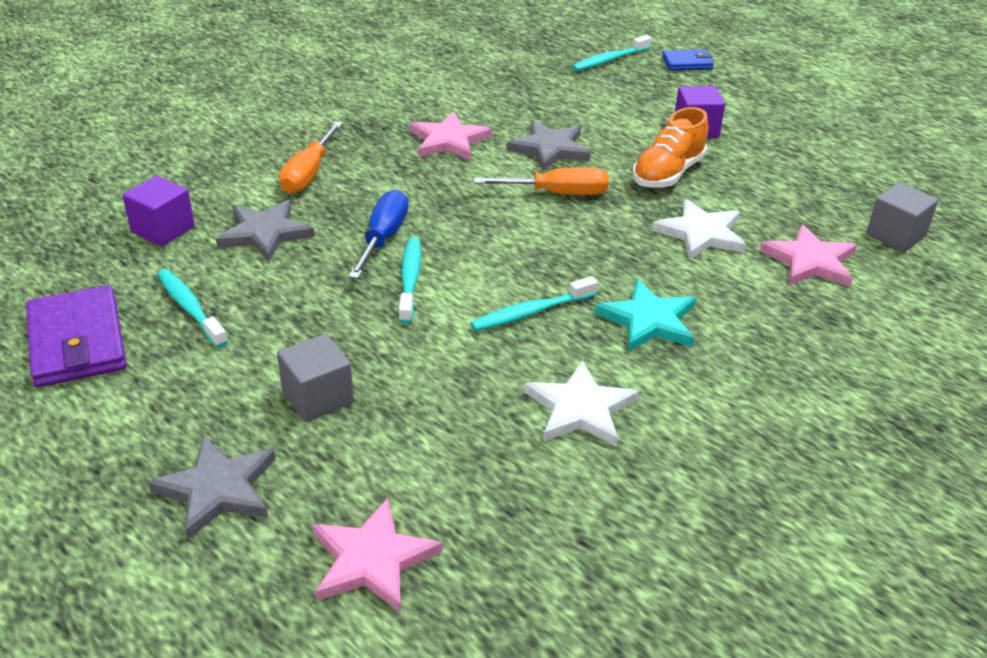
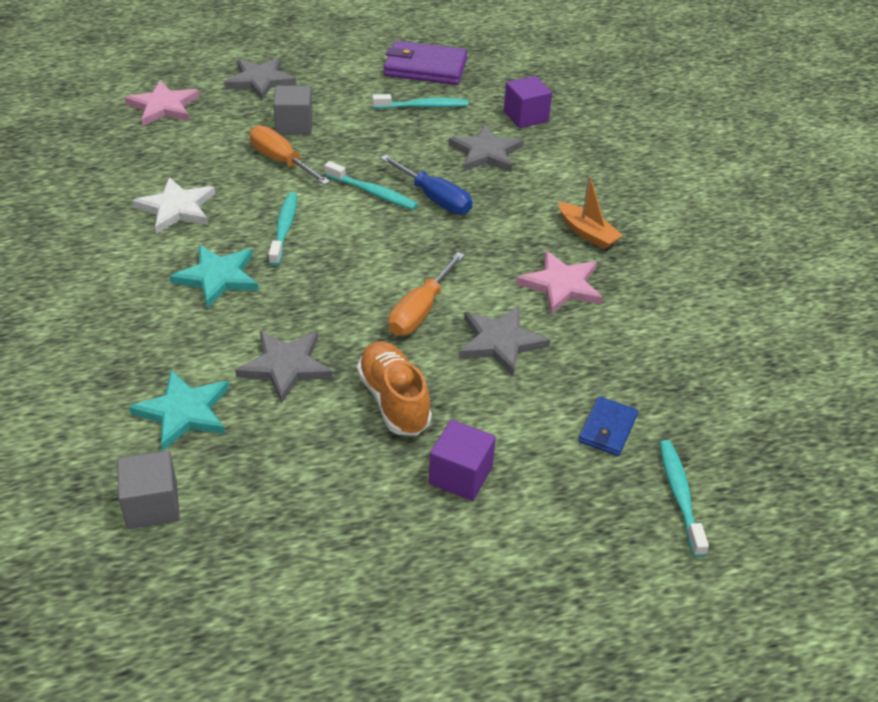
camera: 120 degrees right, 5 degrees up
orange screwdriver [279,122,343,194] -> orange screwdriver moved to [250,125,330,185]
white star [652,199,746,260] -> grey star [235,331,333,404]
blue wallet [662,50,714,71] -> blue wallet moved to [578,396,638,456]
pink star [760,224,857,287] -> turquoise star [129,370,229,451]
none -> orange boat [558,176,623,249]

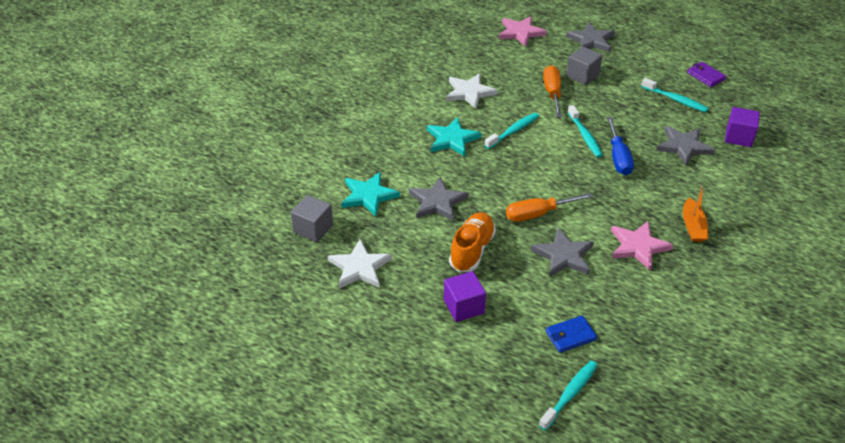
camera: 45 degrees right, 0 degrees up
purple wallet [384,41,468,85] -> purple wallet [687,62,726,87], size x0.55
none -> white star [327,239,392,289]

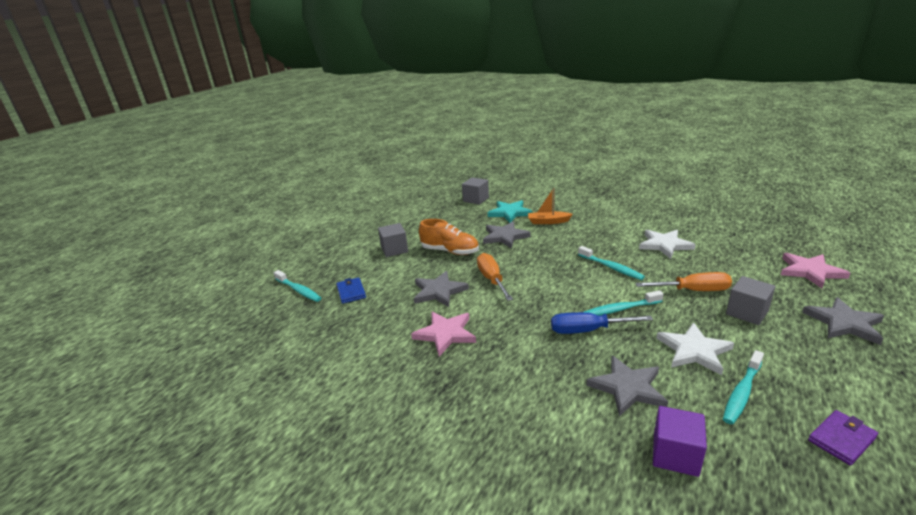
camera: 95 degrees right, 15 degrees down
white star [327,239,392,289] -> white star moved to [656,322,734,375]
turquoise star [427,117,482,156] -> none
purple cube [444,271,486,322] -> grey cube [378,223,408,257]
orange boat [683,186,709,242] -> orange boat moved to [528,188,573,224]

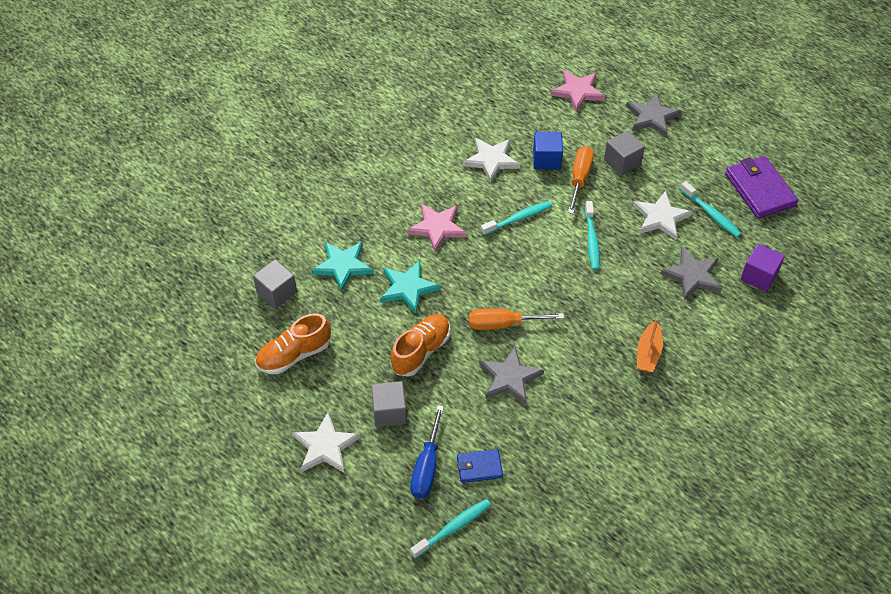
camera: 80 degrees left, 25 degrees up
pink star [411,311,476,356] -> pink star moved to [407,204,467,252]
grey star [483,221,531,249] -> turquoise star [380,260,441,313]
orange boat [528,188,573,224] -> orange boat moved to [637,319,663,372]
blue screwdriver [551,312,653,334] -> blue screwdriver moved to [410,405,444,498]
purple wallet [808,410,878,466] -> purple wallet [725,156,798,219], size x1.81
none -> orange shoe [255,313,331,374]
none -> white star [292,413,360,473]
none -> blue cube [533,132,563,170]

